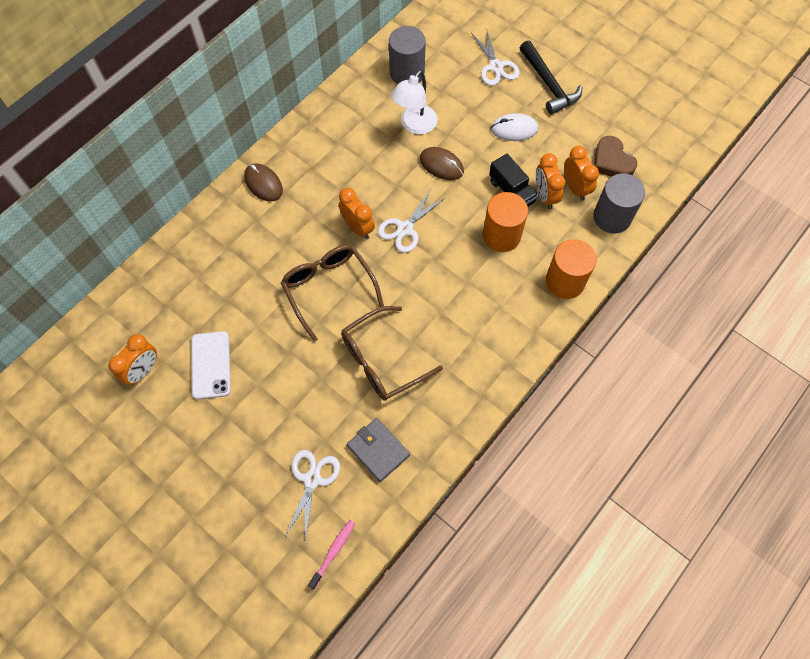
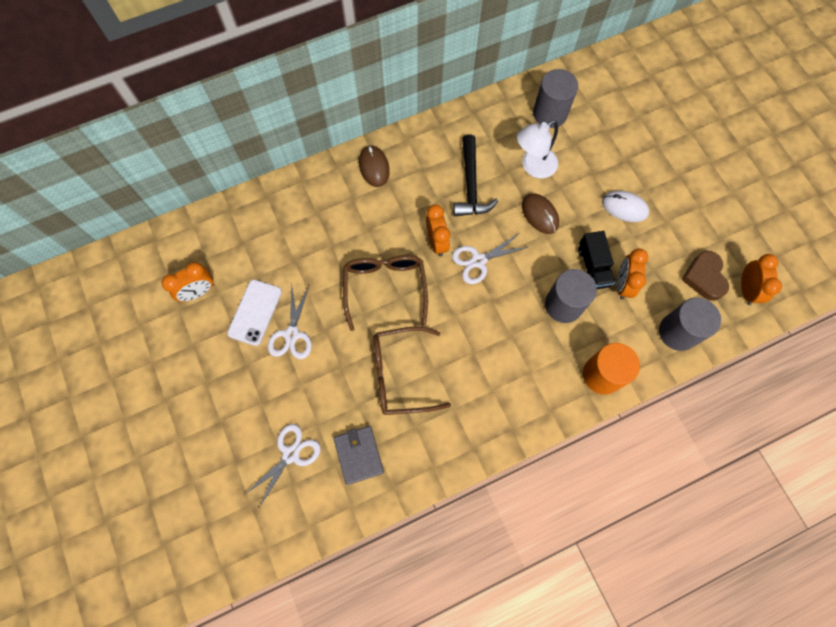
camera: 25 degrees right, 5 degrees up
pink toothbrush [308,520,355,589] -> none
white scissors [471,28,520,86] -> white scissors moved to [268,284,312,359]
orange cylinder [483,192,528,252] -> grey cylinder [545,269,597,323]
black hammer [520,41,582,115] -> black hammer moved to [453,134,498,216]
orange clock [564,146,599,201] -> orange clock moved to [741,254,782,305]

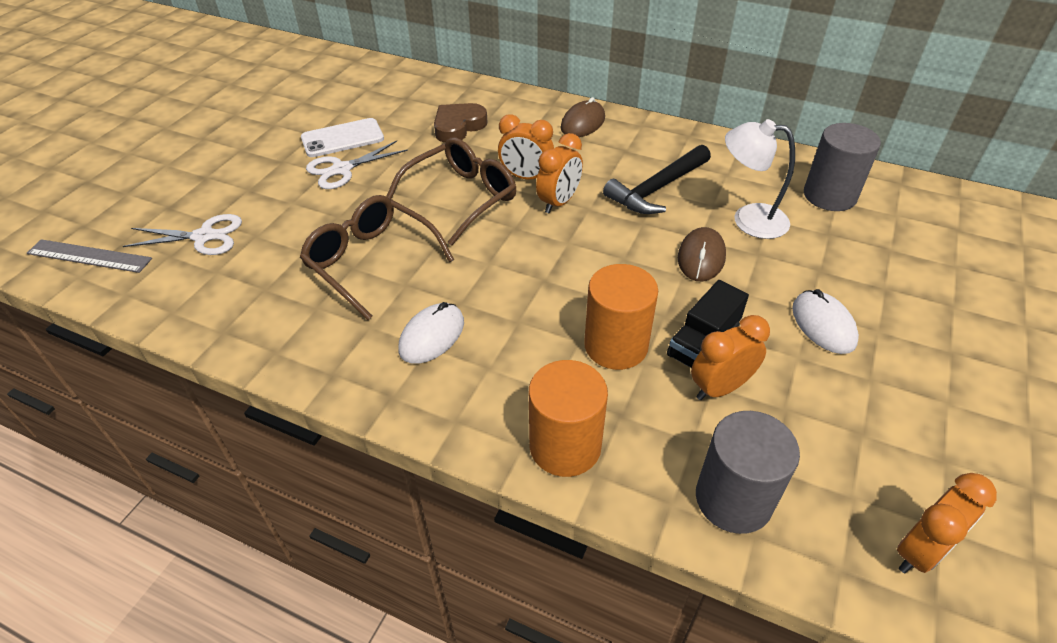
camera: 50 degrees right, 25 degrees down
orange clock [162,262,214,302] -> orange clock moved to [498,114,554,180]
grey wallet [333,426,384,485] -> none
white scissors [452,233,528,284] -> none
grey cylinder [545,269,597,323] -> orange cylinder [584,264,658,370]
brown heart [682,251,729,301] -> brown heart moved to [434,103,488,143]
none -> grey ruler [27,239,152,273]
none -> white mouse [398,302,464,364]

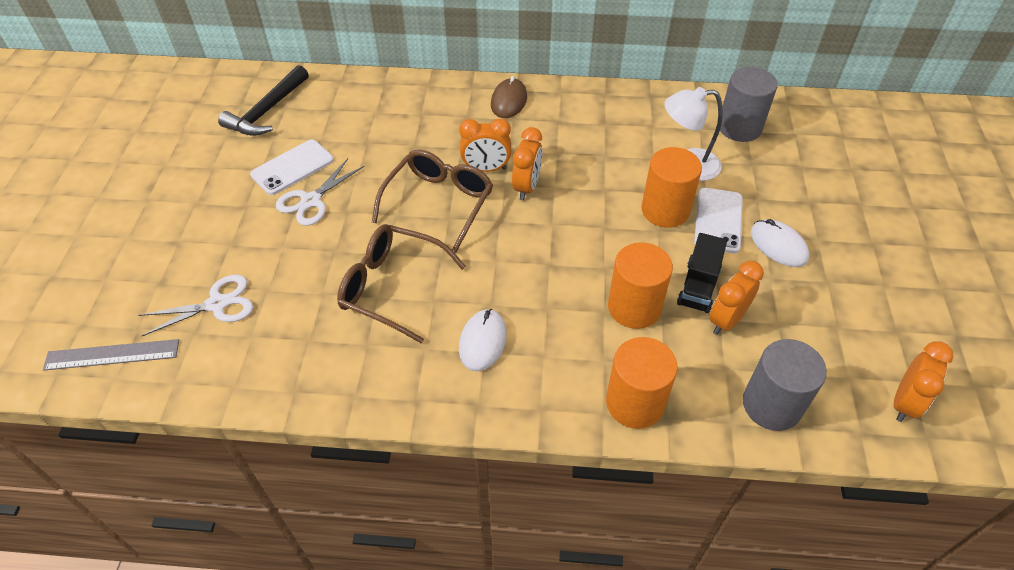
camera: 20 degrees left, 5 degrees up
brown heart [434,103,488,143] -> none
black hammer [603,145,711,214] -> black hammer moved to [218,65,309,136]
brown mouse [678,227,726,282] -> orange cylinder [641,147,702,228]
none -> white phone [694,188,743,253]

